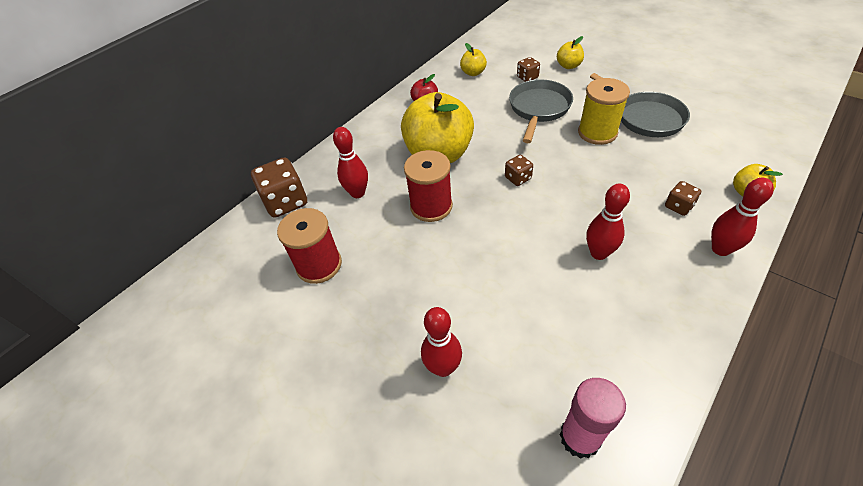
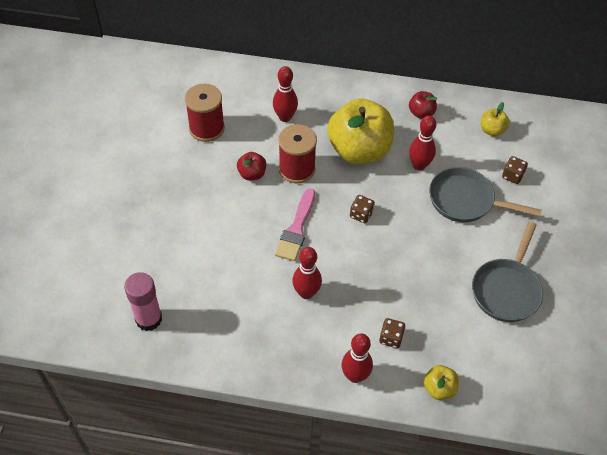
camera: 55 degrees right, 5 degrees up
brown dice [251,157,307,218] -> none
red bowling pin [421,307,462,377] -> red bowling pin moved to [409,116,436,171]
grey pan [509,79,573,143] -> grey pan turned 150 degrees counterclockwise [429,167,542,222]
yellow apple [557,36,584,69] -> none
yellow spool [578,78,630,145] -> none
none -> red apple [237,152,266,181]
none -> pink brush [275,189,315,261]

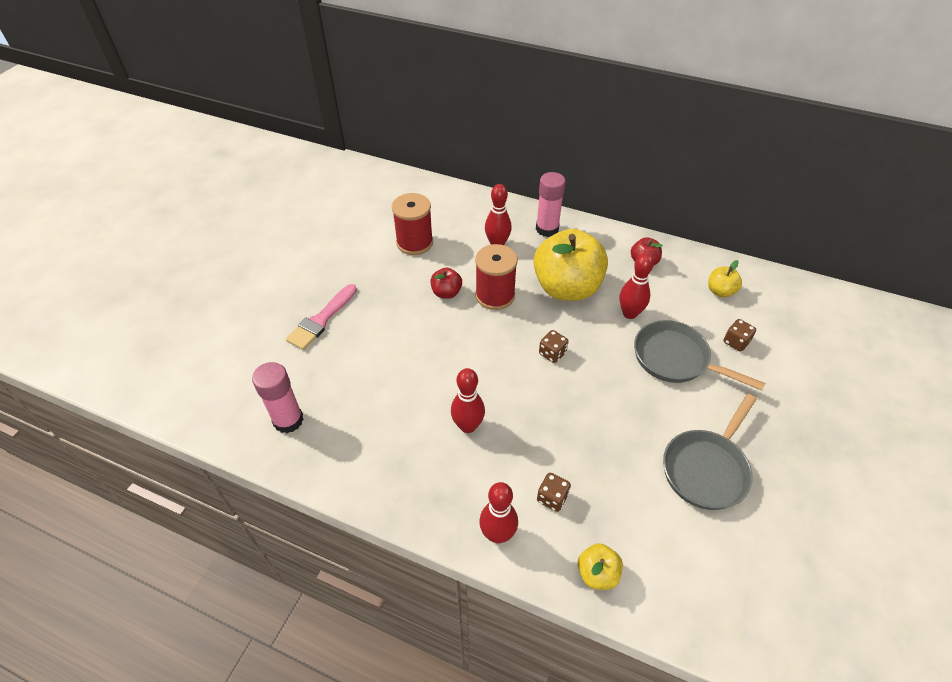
camera: 15 degrees right, 5 degrees down
pink brush [275,189,315,261] -> pink brush moved to [286,284,357,350]
none -> pink glue stick [536,172,566,237]

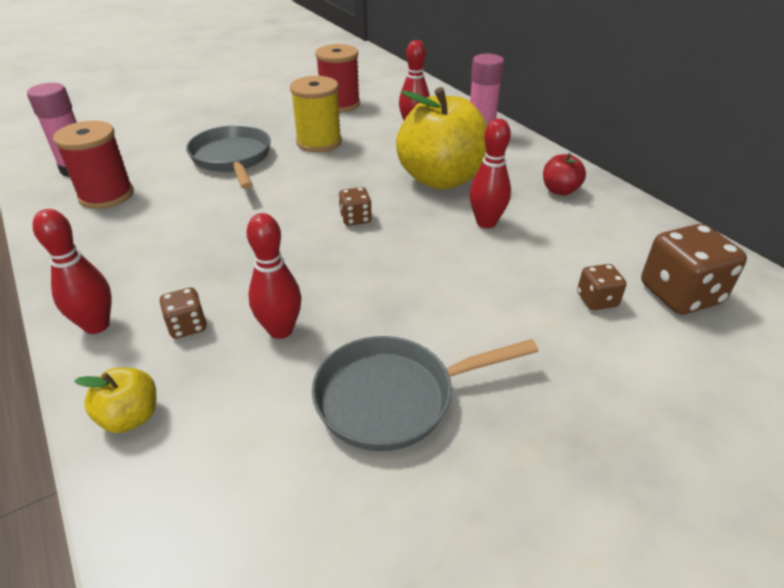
camera: 35 degrees right, 10 degrees down
pink brush [286,284,357,350] -> none
red apple [430,268,462,299] -> yellow spool [290,76,342,152]
red bowling pin [451,368,485,433] -> red bowling pin moved to [247,213,302,339]
red spool [475,244,518,310] -> red spool moved to [53,121,134,209]
grey pan [634,320,766,391] -> grey pan moved to [186,125,271,189]
yellow apple [708,260,742,297] -> none
none -> brown dice [641,224,747,314]

